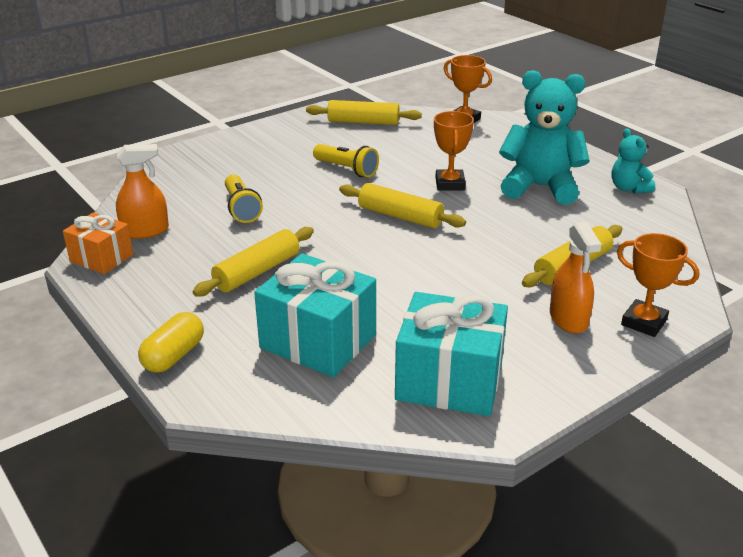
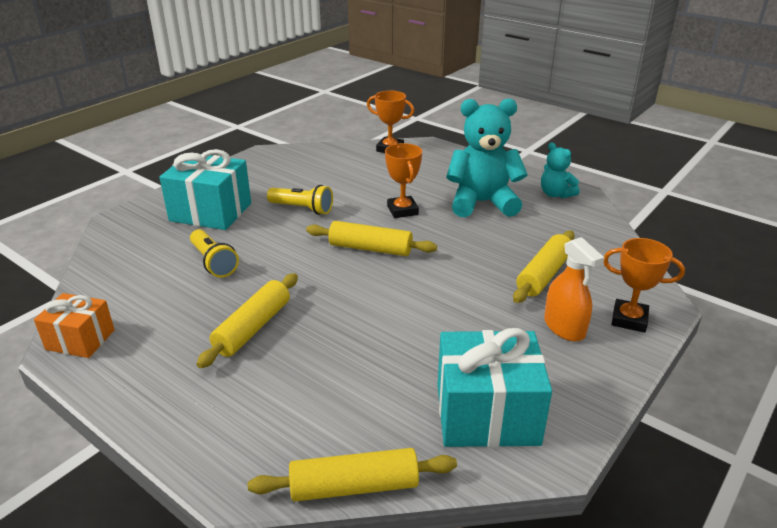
camera: 15 degrees left, 0 degrees up
orange spray bottle [116,144,169,239] -> none
yellow capsule [138,312,204,373] -> none
turquoise gift [254,253,376,378] -> turquoise gift moved to [159,149,251,230]
yellow rolling pin [306,100,422,125] -> yellow rolling pin moved to [248,448,457,502]

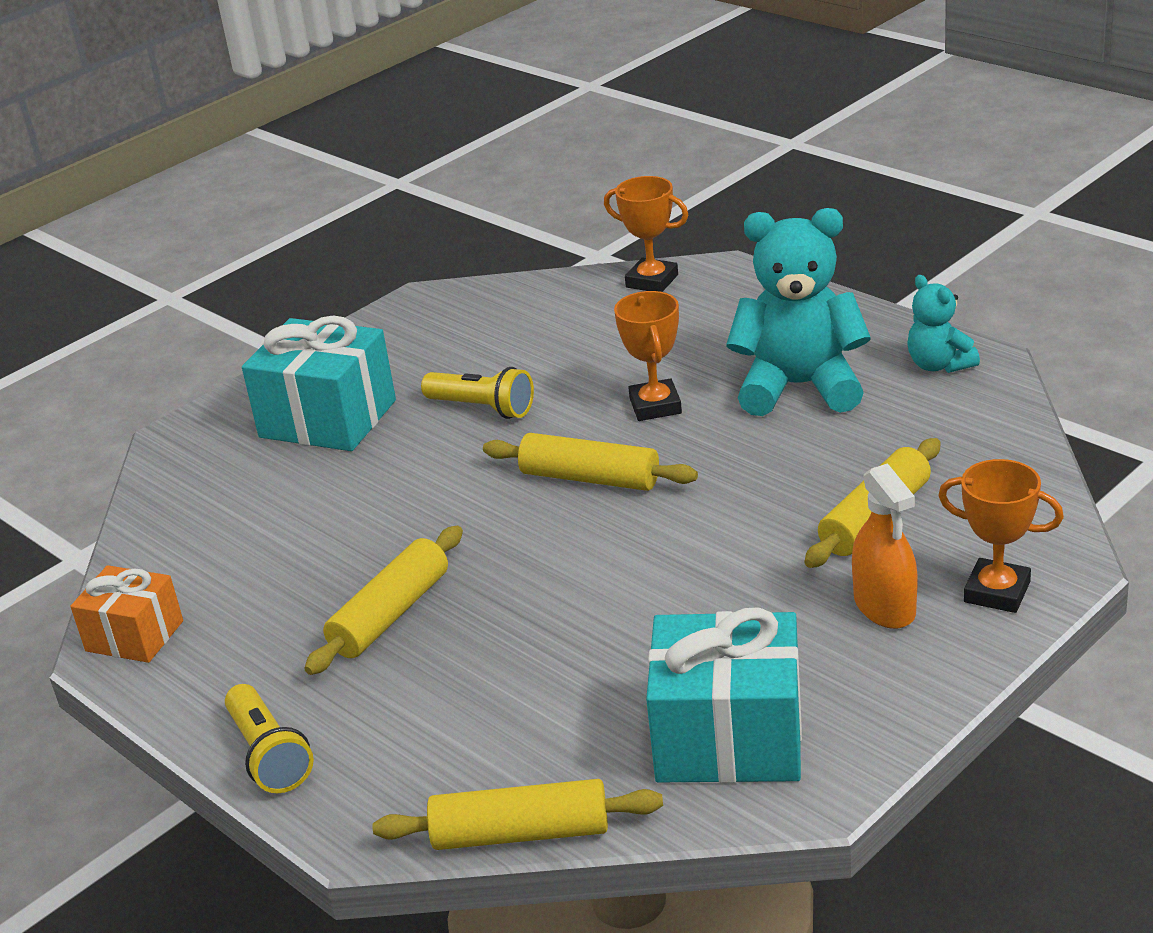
camera: 10 degrees right, 0 degrees up
yellow flashlight [190,229,239,278] -> yellow flashlight moved to [225,684,314,793]

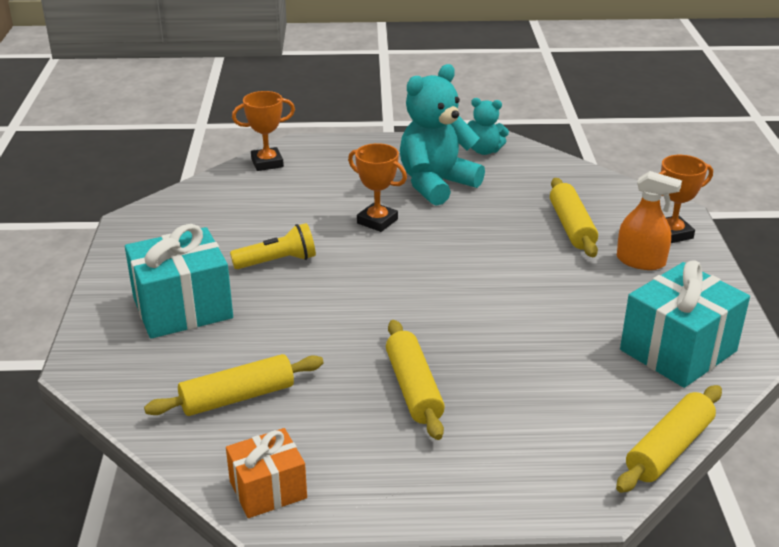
camera: 50 degrees left, 0 degrees up
yellow flashlight [225,684,314,793] -> none
yellow rolling pin [483,433,698,491] -> yellow rolling pin moved to [144,354,324,416]

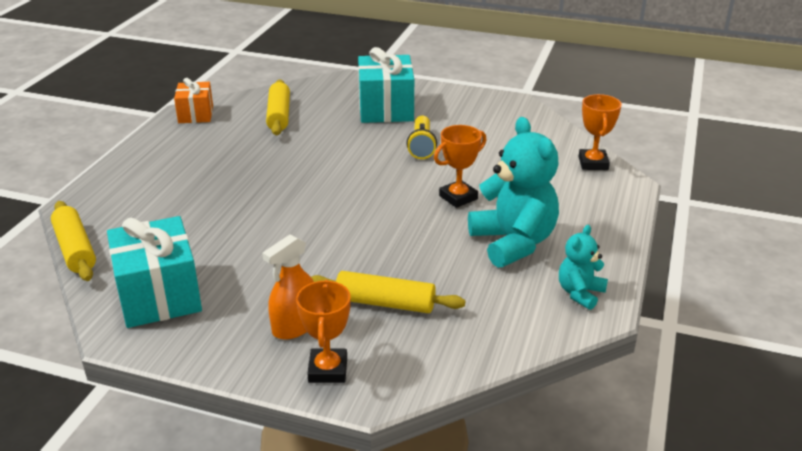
camera: 110 degrees right, 0 degrees up
yellow rolling pin [386,320,445,440] -> none

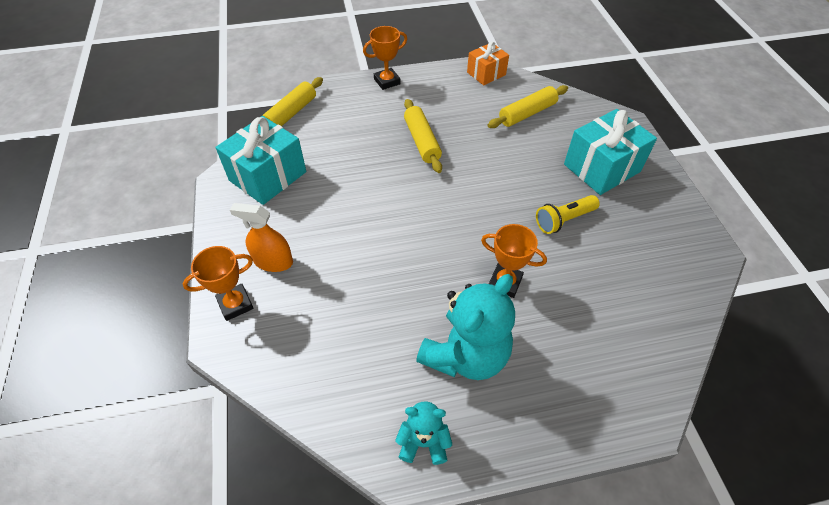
camera: 60 degrees right, 20 degrees up
yellow rolling pin [311,271,465,313] -> yellow rolling pin moved to [404,99,442,173]
orange trophy [579,94,622,170] -> orange trophy moved to [363,26,407,90]

